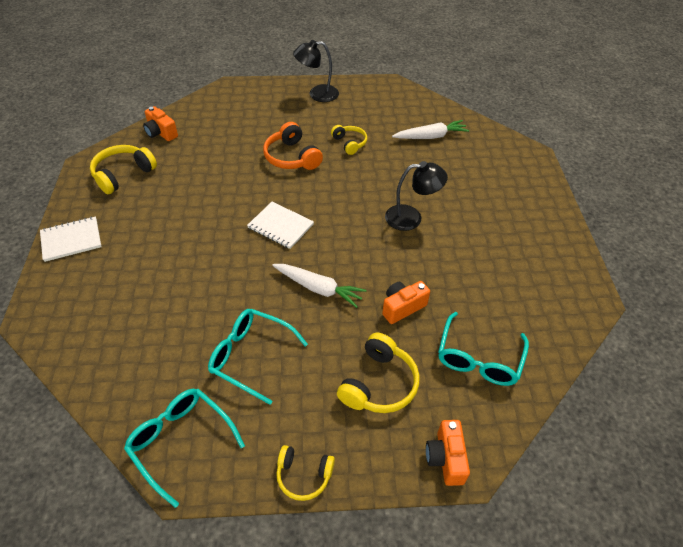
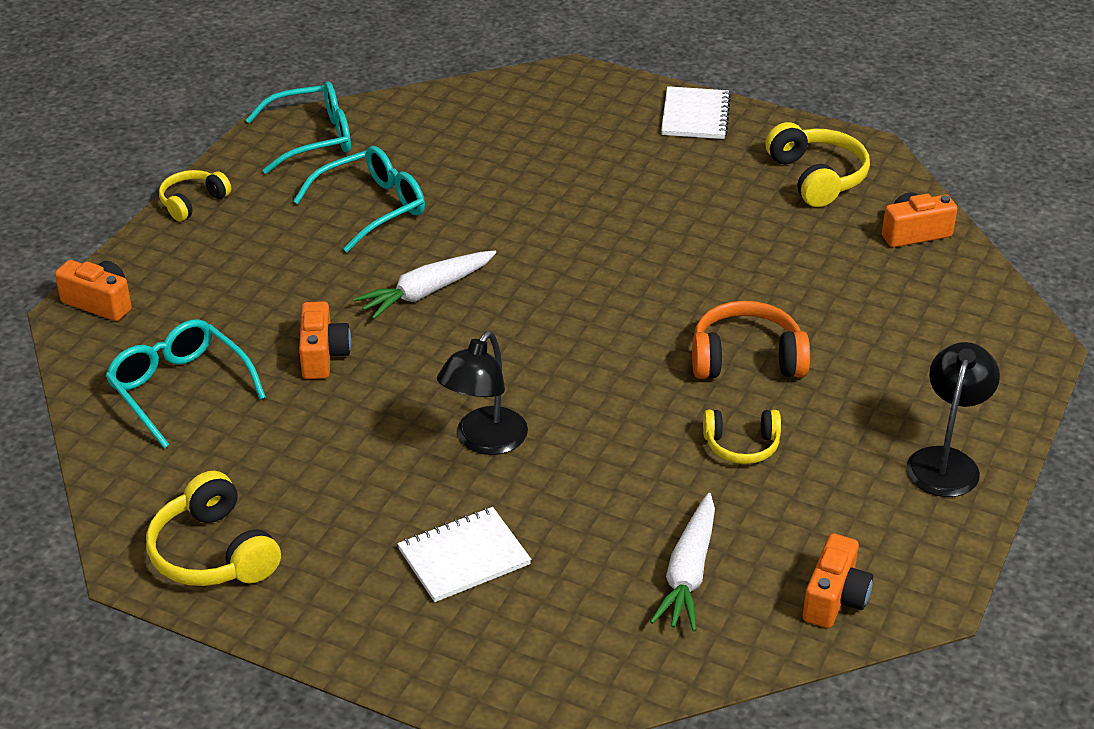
camera: 120 degrees right, 10 degrees down
white notebook [247,202,314,249] -> white notebook moved to [397,507,531,602]
yellow headphones [337,333,419,413] -> yellow headphones moved to [146,471,281,586]
none -> orange camera [803,533,873,628]

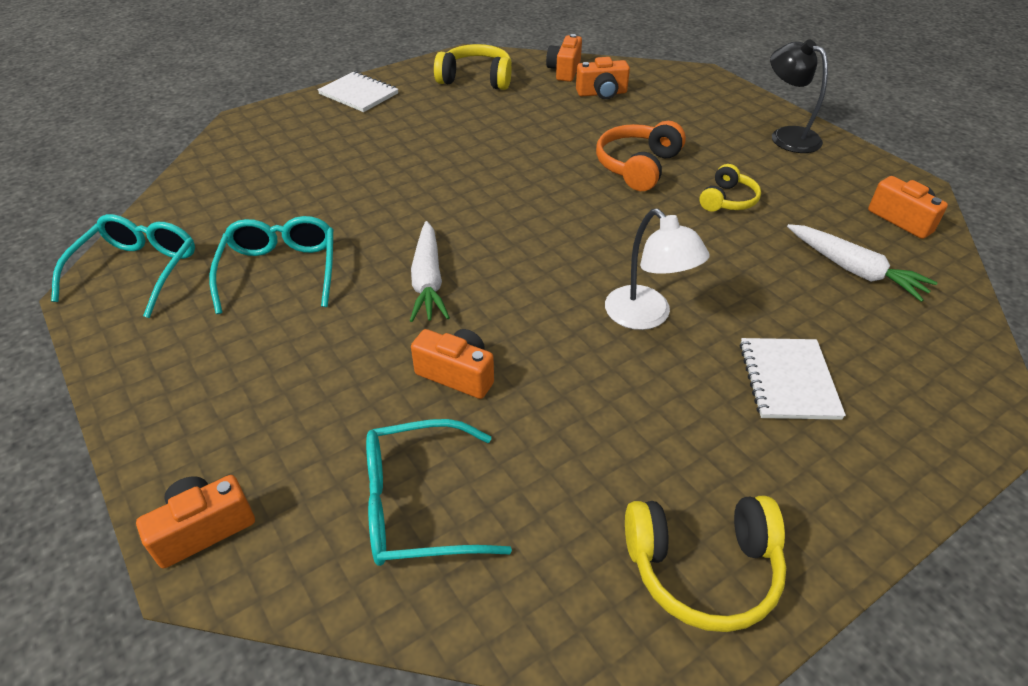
camera: 60 degrees left, 5 degrees up
yellow headphones [159,170,231,221] -> none
black lamp [437,331,528,455] -> white lamp [605,209,710,330]
none -> orange camera [576,57,630,99]

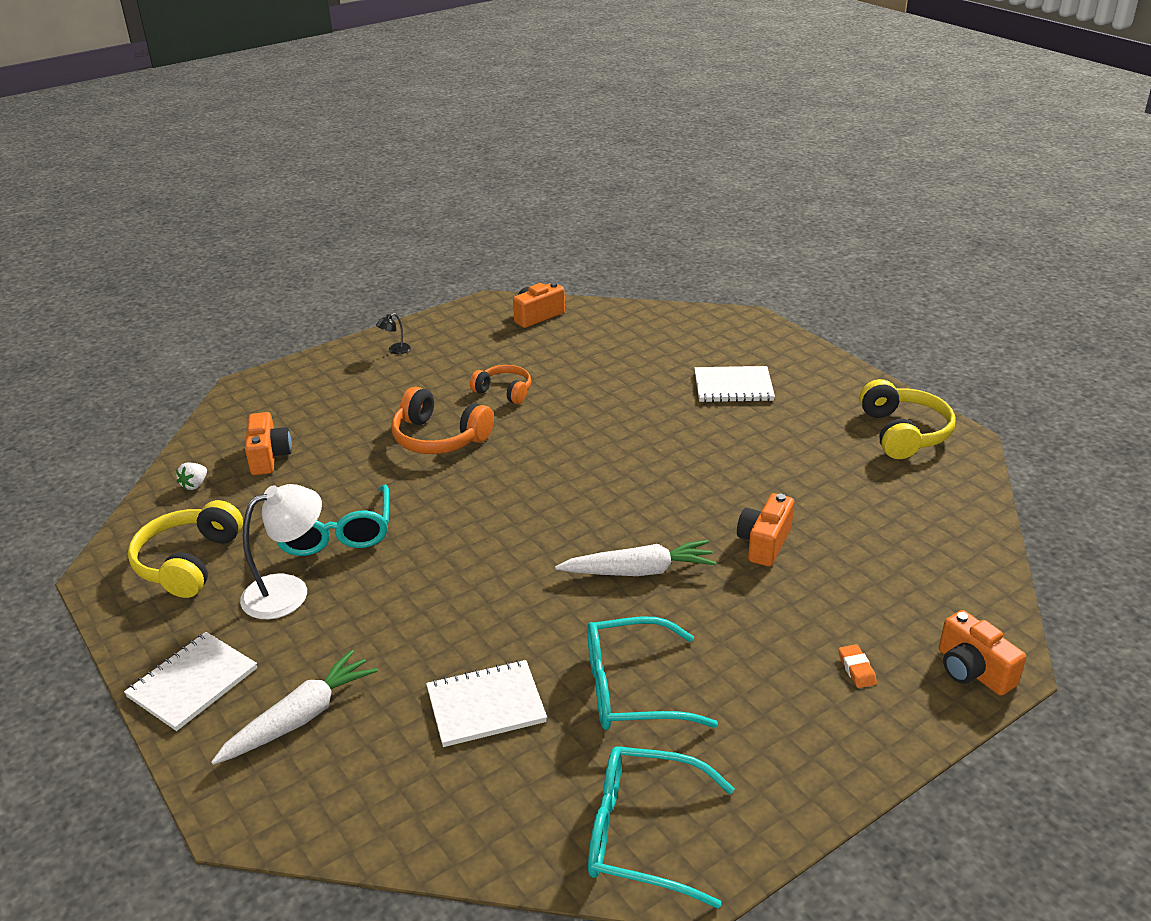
camera: 90 degrees left, 10 degrees down
turquoise glasses [366,419,512,566] -> turquoise glasses moved to [277,485,389,556]
orange camera [546,34,582,82] -> white strawberry [176,462,207,490]
white lamp [605,209,710,330] -> white lamp moved to [240,484,322,619]
yellow headphones [699,164,761,212] -> orange headphones [470,365,531,404]
black lamp [770,39,828,153] -> black lamp [376,313,411,354], size x0.44
white carrot [787,224,938,302] -> white carrot moved to [211,650,378,765]
none -> white notebook [426,660,547,747]
none -> orange eraser [838,644,877,688]

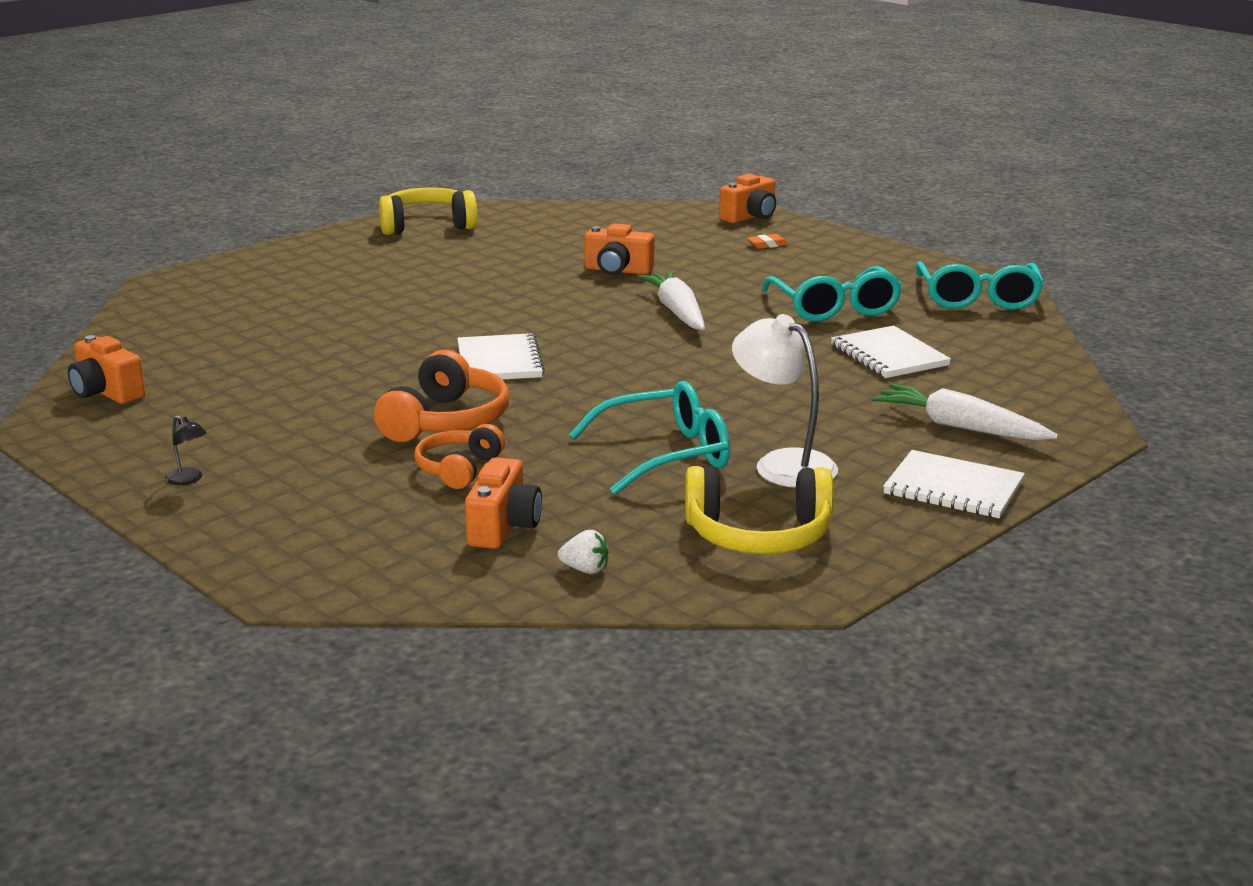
camera: 100 degrees left, 10 degrees down
orange camera [245,412,292,475] -> orange camera turned 120 degrees clockwise [465,457,542,549]
orange headphones [470,365,531,404] -> orange headphones moved to [414,424,505,489]
white notebook [694,366,775,402] -> white notebook moved to [457,333,545,380]

